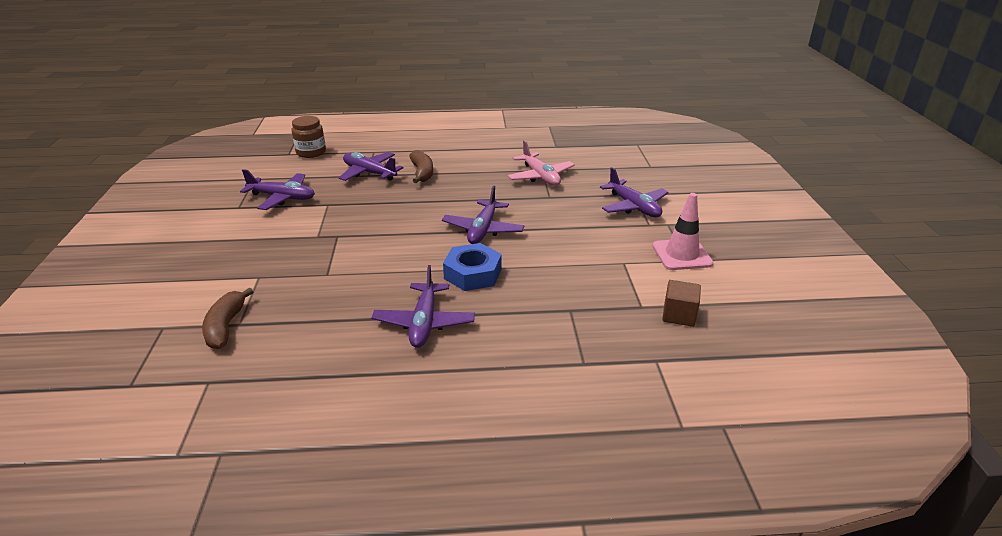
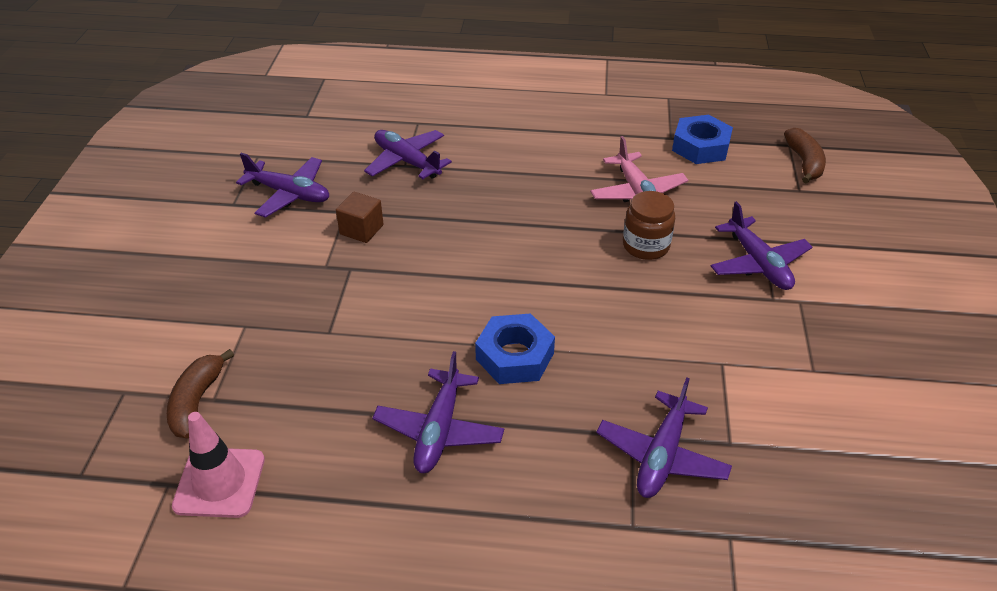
camera: 10 degrees right, 10 degrees up
brown jar [291,116,326,158] -> brown jar moved to [623,191,675,260]
brown banana [409,150,433,183] -> brown banana moved to [784,128,826,184]
purple plane [442,186,524,244] -> purple plane moved to [596,377,732,498]
pink traffic cone [652,193,713,270] -> pink traffic cone moved to [172,412,265,518]
brown cube [662,280,701,327] -> brown cube moved to [336,192,383,243]
none -> blue nut [672,115,733,164]

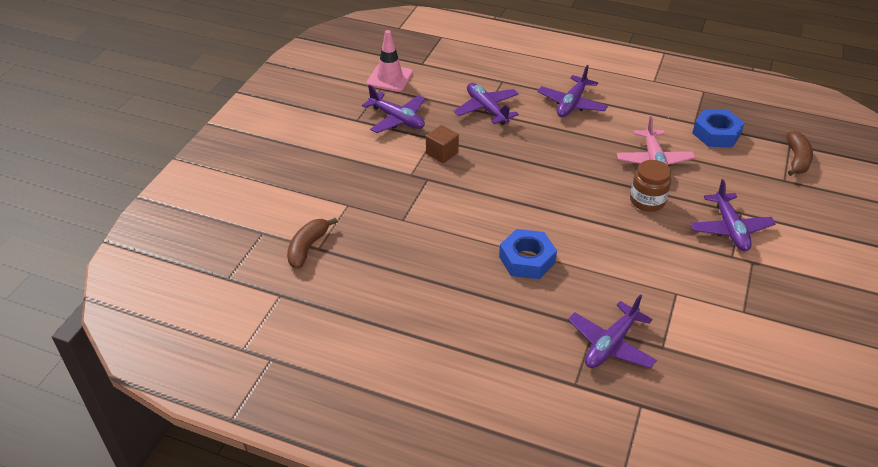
camera: 15 degrees right, 0 degrees up
pink traffic cone [172,412,265,518] -> pink traffic cone moved to [367,30,413,92]
purple plane [372,351,504,473] -> purple plane moved to [538,65,608,117]

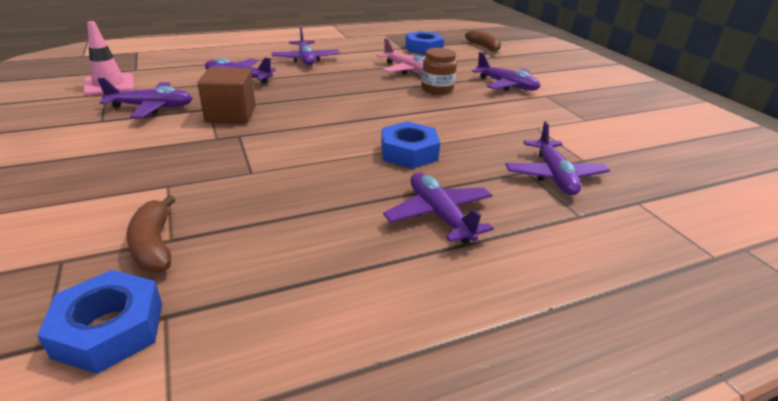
camera: 45 degrees left, 10 degrees down
brown cube [426,125,459,163] -> brown cube [197,67,256,124], size x1.54
none -> blue nut [37,270,162,374]
none -> purple plane [383,172,494,244]

